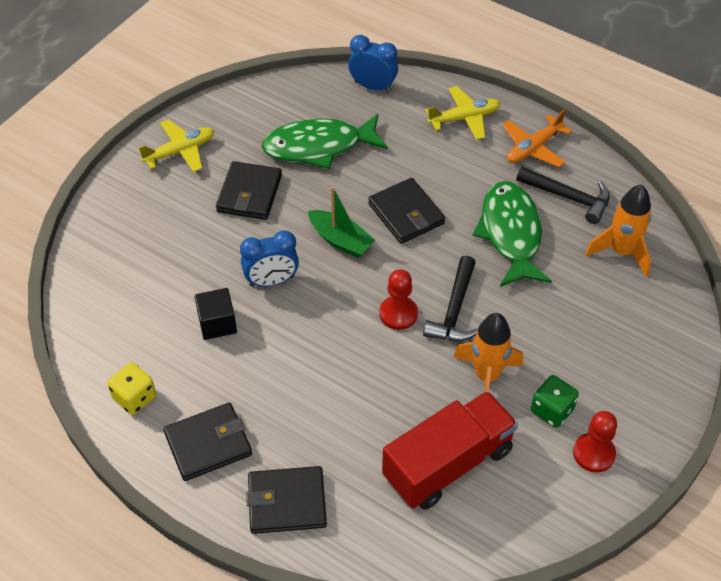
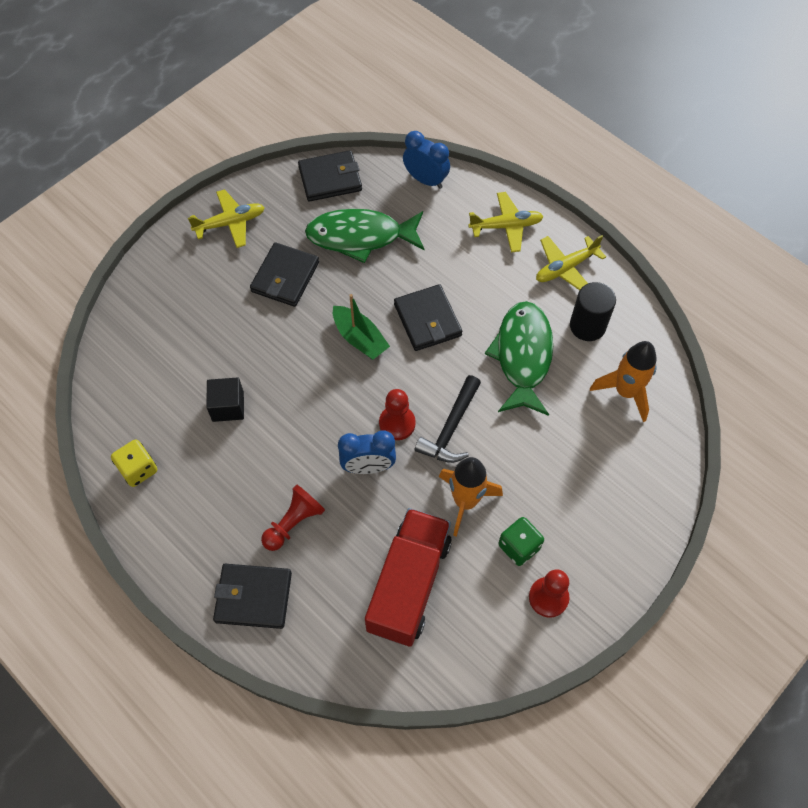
camera: 10 degrees right, 10 degrees up
black wallet [163,402,252,481] -> black wallet moved to [298,150,362,201]
blue clock [240,230,299,287] -> blue clock moved to [338,430,396,474]
red truck [382,391,518,510] -> red truck turned 45 degrees counterclockwise [365,508,452,647]
orange plane [503,109,572,167] -> yellow plane [536,235,606,290]
black hammer [516,167,610,224] -> black cylinder [570,282,616,341]
none -> red pawn [261,484,325,551]

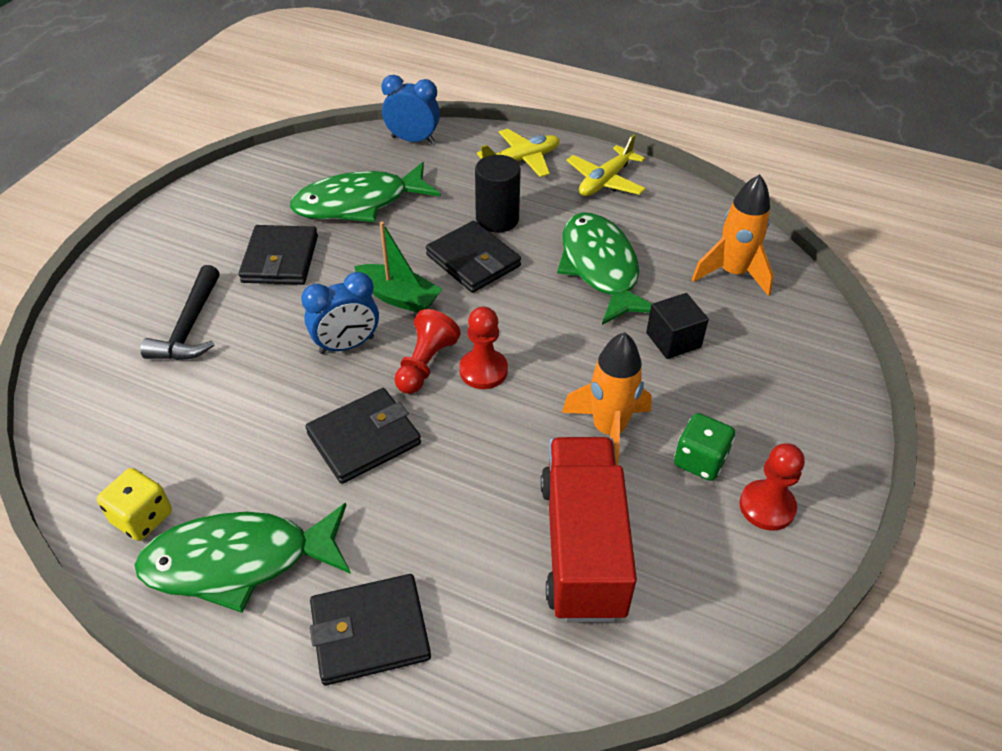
camera: 20 degrees left, 15 degrees down
yellow plane [188,189,265,248] -> none
black cube [206,377,244,422] -> black cube moved to [646,293,709,359]
red pawn [261,484,325,551] -> red pawn moved to [394,309,461,394]
black wallet [298,150,362,201] -> black wallet moved to [305,388,421,484]
blue clock [338,430,396,474] -> blue clock moved to [301,272,379,354]
black hammer [415,375,481,463] -> black hammer moved to [141,265,220,360]
black cylinder [570,282,616,341] -> black cylinder moved to [475,155,521,233]
none -> green fish [134,503,351,613]

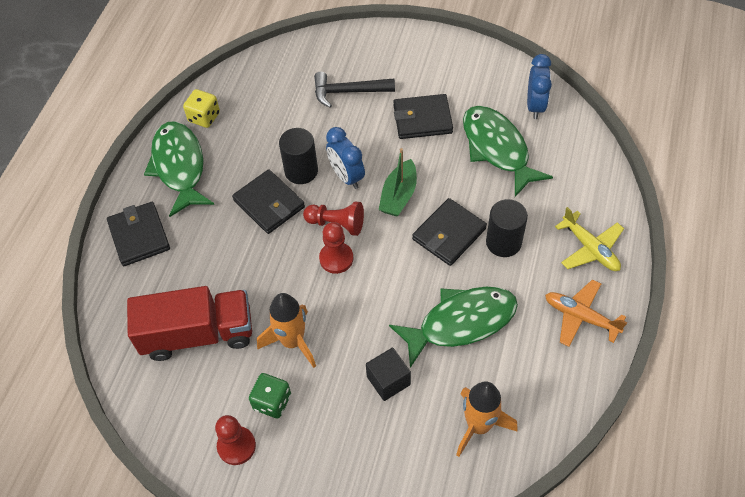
camera: 85 degrees right, 10 degrees up
blue clock [381,75,440,144] -> blue clock moved to [527,54,552,119]
yellow plane [566,134,646,196] -> orange plane [545,280,627,347]
none -> black cylinder [279,128,318,184]

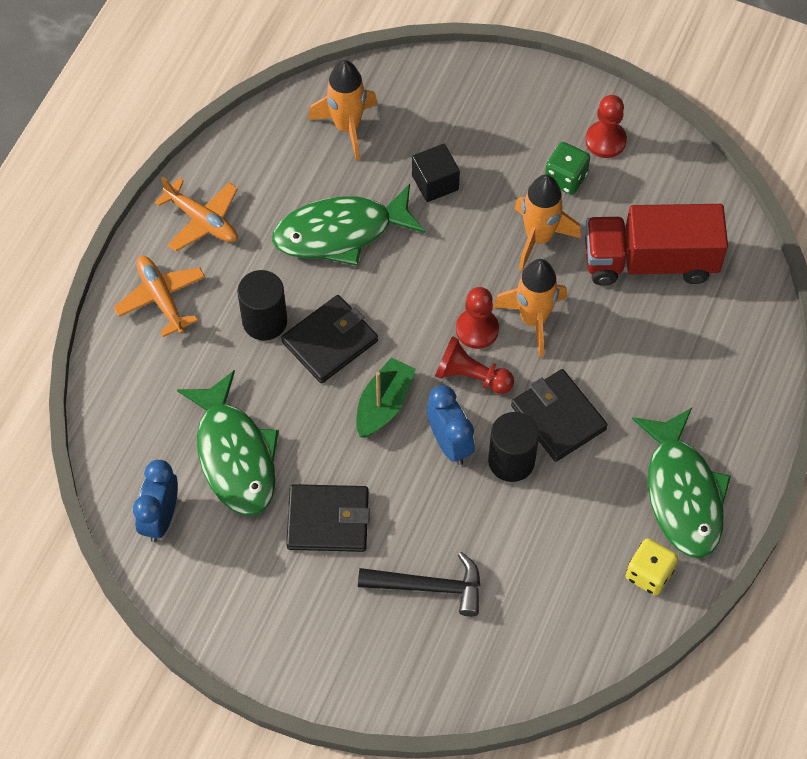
camera: 175 degrees left, 5 degrees up
black wallet [107,202,170,266] -> none
yellow plane [555,207,624,271] -> orange plane [113,256,205,337]
none -> orange rocket [493,259,567,358]

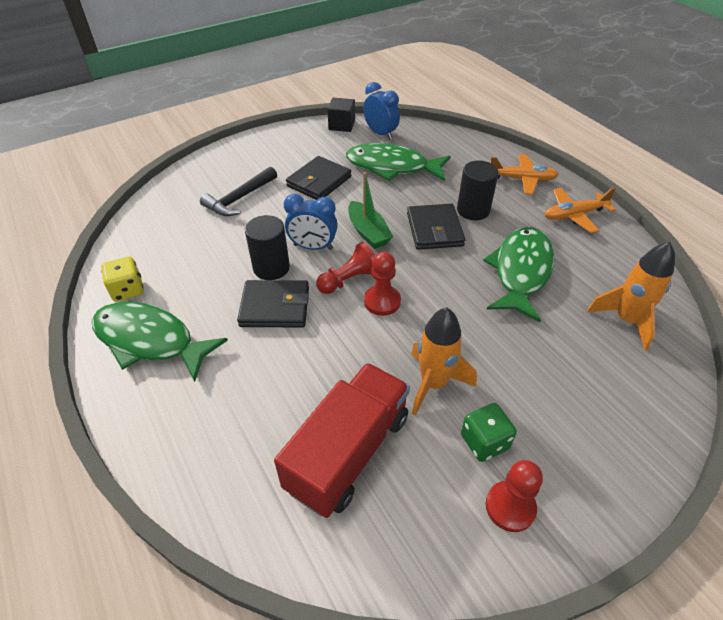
camera: 125 degrees right, 15 degrees down
black cube [412,144,460,202] -> black cube moved to [327,98,355,132]
orange rocket [493,259,567,358] -> none

